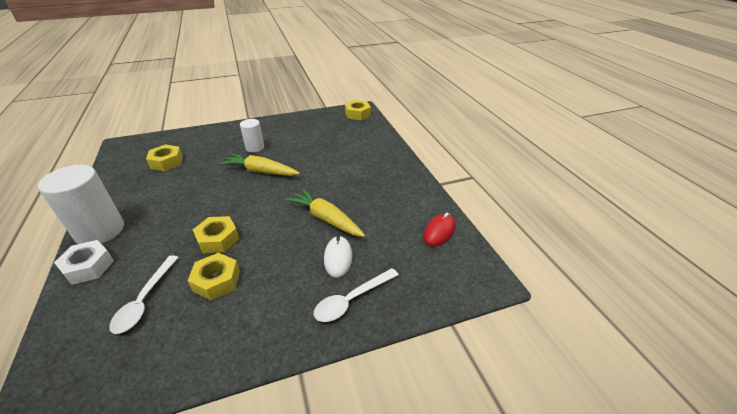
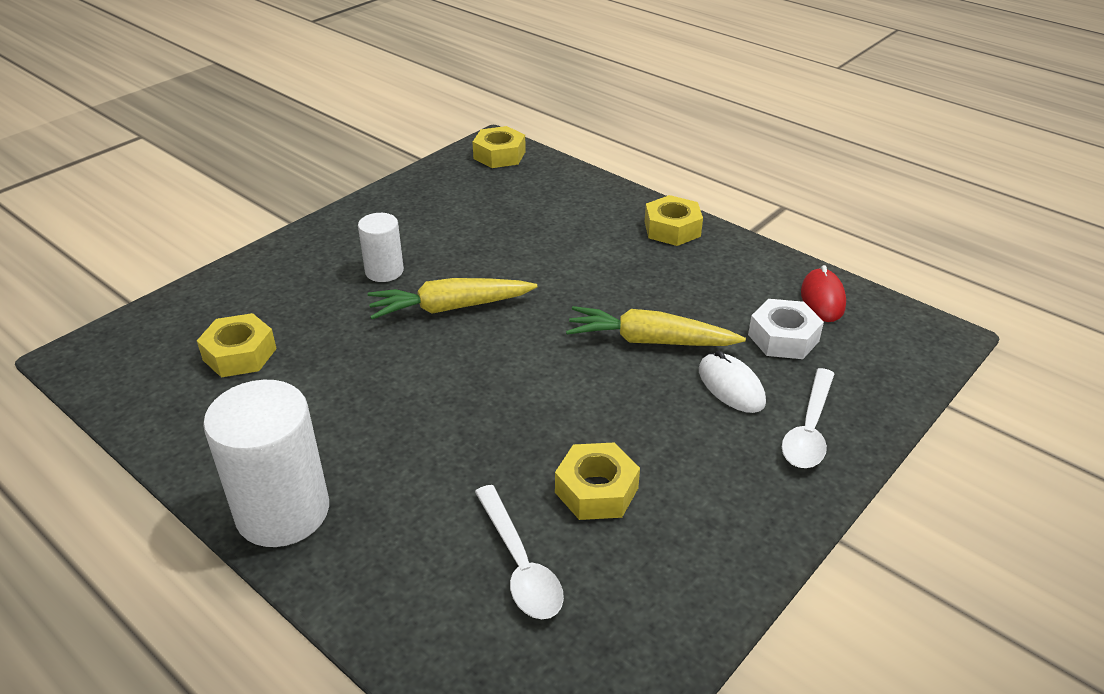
camera: 30 degrees left, 0 degrees up
white nut [54,240,114,285] -> white nut moved to [748,299,824,359]
yellow nut [193,216,239,253] -> yellow nut moved to [645,195,703,246]

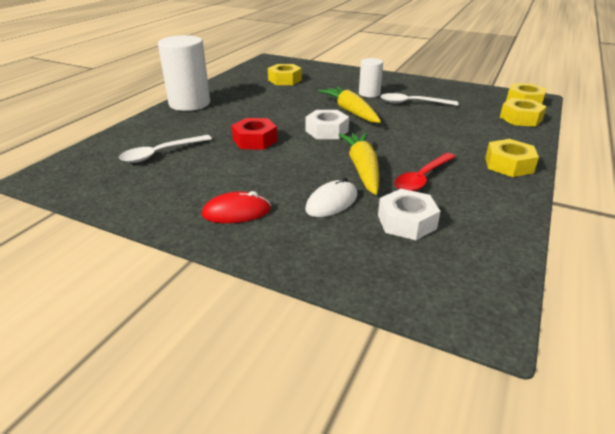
camera: 75 degrees right, 5 degrees down
yellow nut [555,442,640,520] -> yellow nut moved to [500,98,547,127]
white spoon [782,368,835,468] -> white spoon moved to [380,93,458,106]
red mouse [801,265,846,322] -> red mouse moved to [202,191,271,223]
none -> red nut [232,118,277,150]
none -> white nut [306,110,349,139]
none -> red spoon [394,153,455,191]

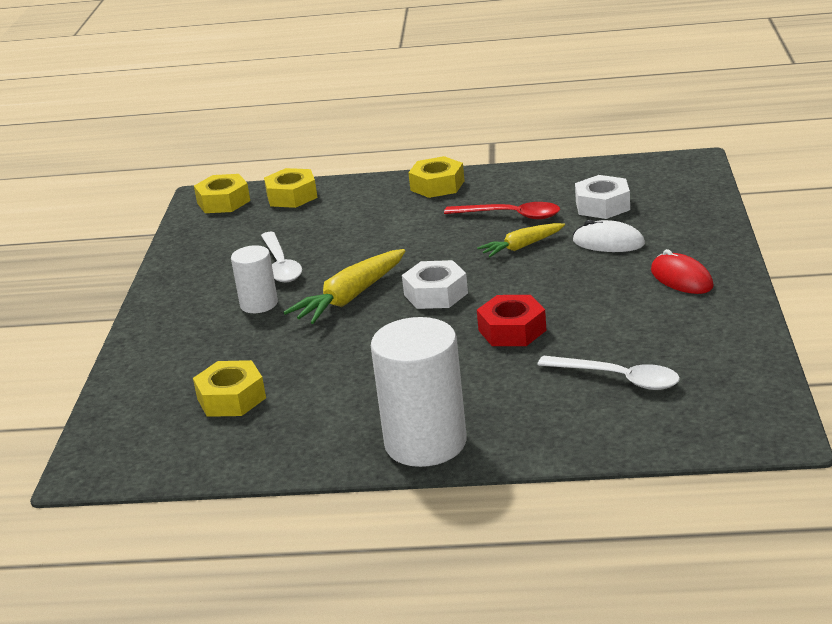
camera: 110 degrees left, 5 degrees down
yellow carrot [339,133,379,195] -> yellow carrot [477,223,565,258], size x0.63

